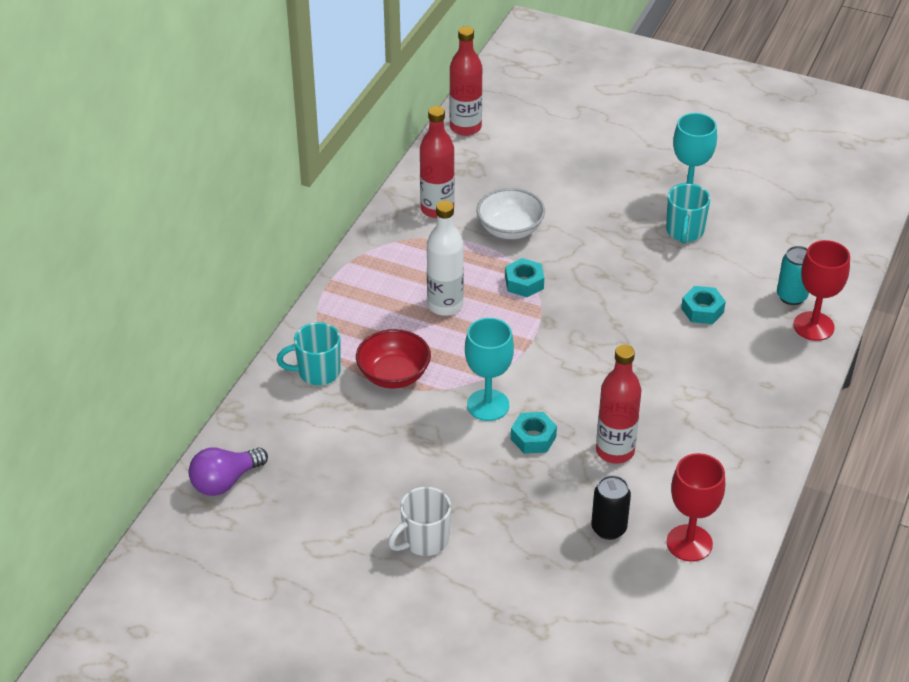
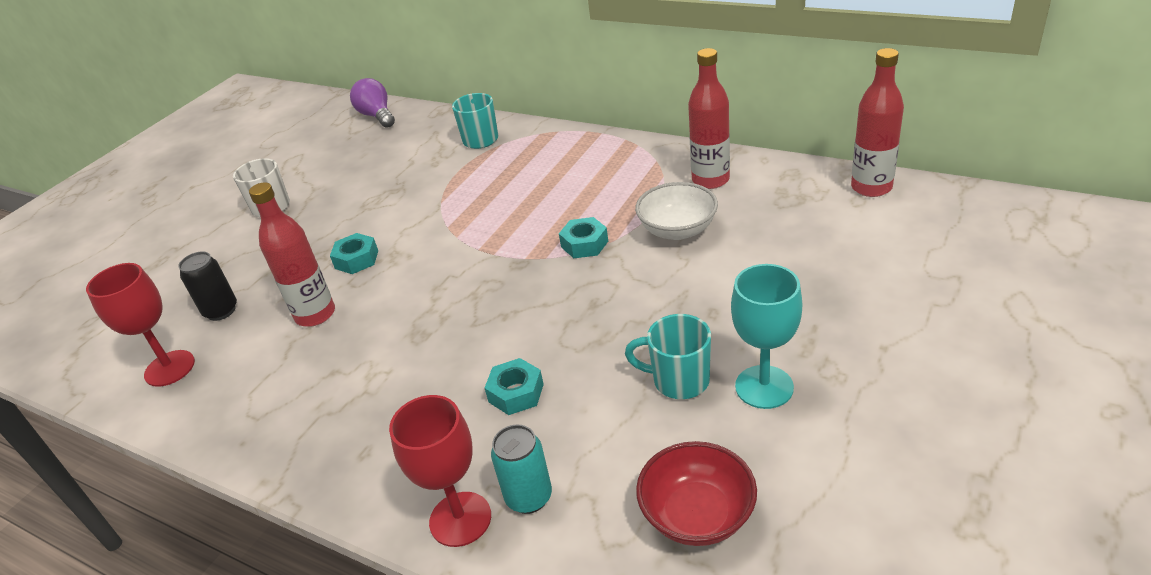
camera: 100 degrees right, 5 degrees down
red bowl [356,329,431,389] -> red bowl moved to [636,441,757,546]
white bottle [427,200,464,316] -> none
turquoise goblet [465,318,514,421] -> none

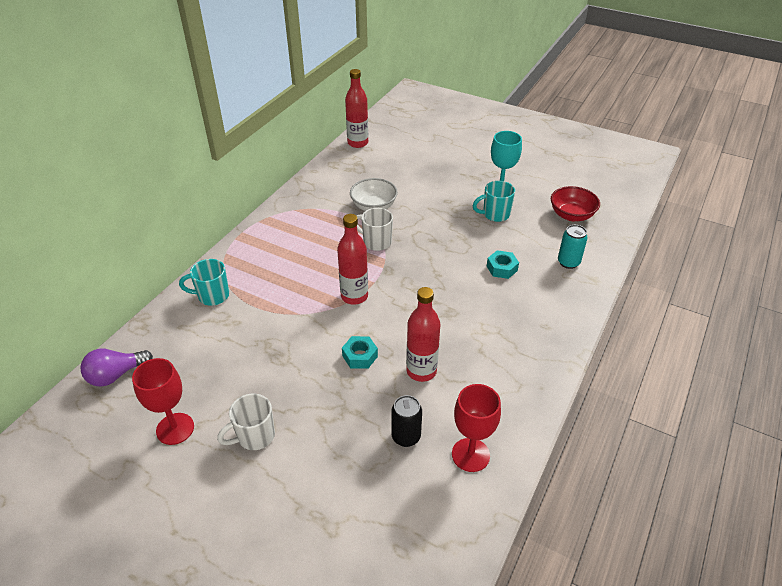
camera: 95 degrees left, 5 degrees up
red goblet [389,395,491,547] -> red goblet moved to [132,358,194,445]
turquoise nut [559,217,608,258] -> white mug [356,208,393,251]
turquoise mug [625,314,711,399] -> turquoise mug turned 60 degrees clockwise [472,181,515,222]
red bottle [688,48,730,189] -> red bottle moved to [337,214,368,305]

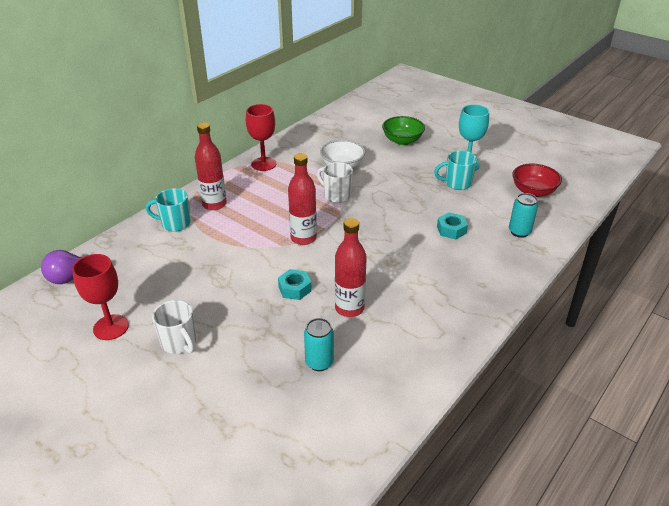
camera: 10 degrees right, 5 degrees down
white mug [217,394,275,450] -> white mug turned 105 degrees counterclockwise [152,300,196,354]
red bottle [345,69,368,148] -> red bottle moved to [195,122,227,210]
black can [391,395,422,447] -> turquoise can [304,318,334,371]
red goblet [452,384,501,472] -> red goblet moved to [246,104,277,171]
none -> green bowl [382,116,425,145]

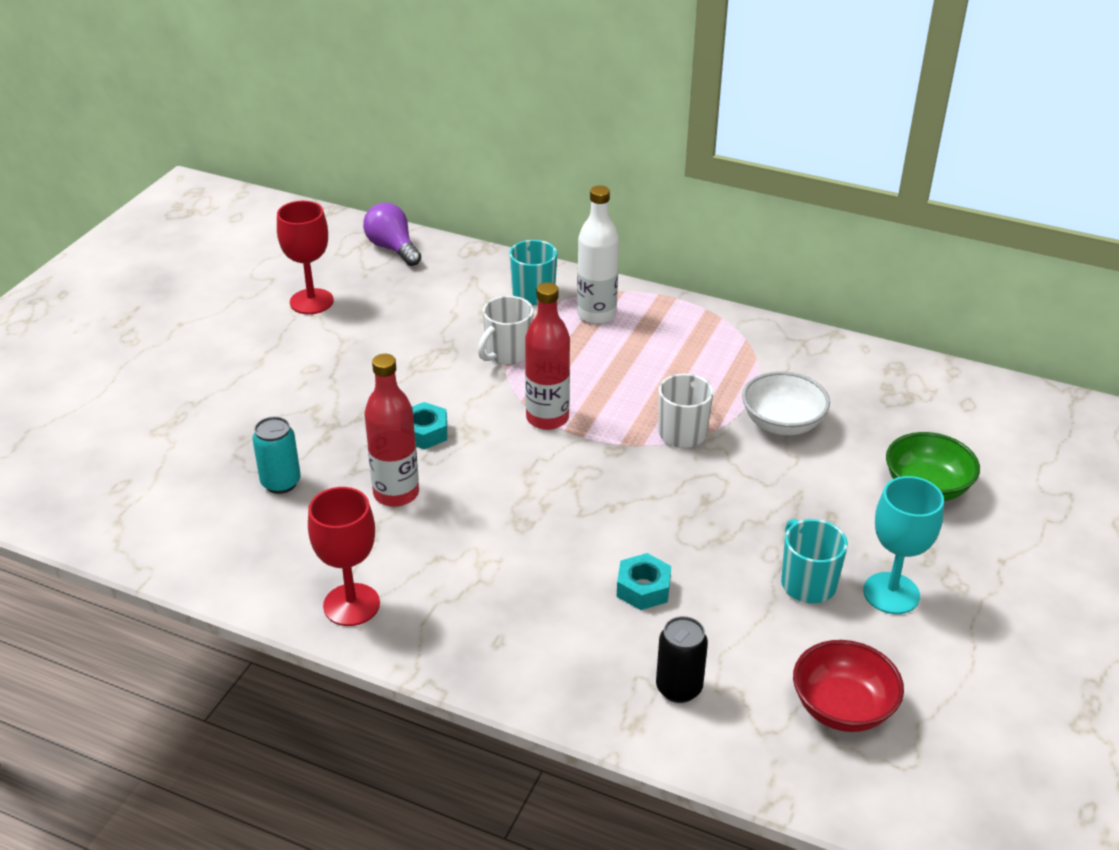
camera: 75 degrees right, 0 degrees up
white mug [152,300,196,354] -> white mug moved to [478,296,534,365]
red bottle [195,122,227,210] -> white bottle [577,186,619,324]
red goblet [246,104,277,171] -> red goblet moved to [308,487,380,626]
turquoise can [509,193,538,238] -> black can [656,616,708,703]

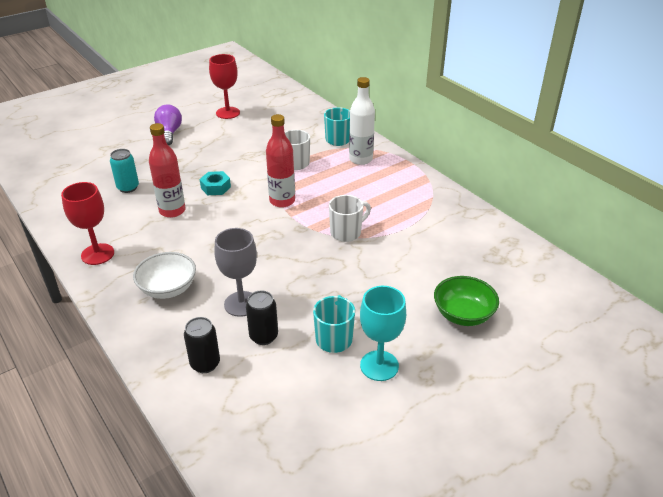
camera: 30 degrees right, 0 degrees up
purple light bulb [363,203,421,266] -> purple light bulb moved to [154,104,182,145]
turquoise nut [617,553,671,610] -> grey goblet [214,228,257,317]
white bowl [742,371,830,435] -> white bowl moved to [133,252,196,299]
red bowl [793,640,904,732] -> none
none -> black can [246,291,278,345]

